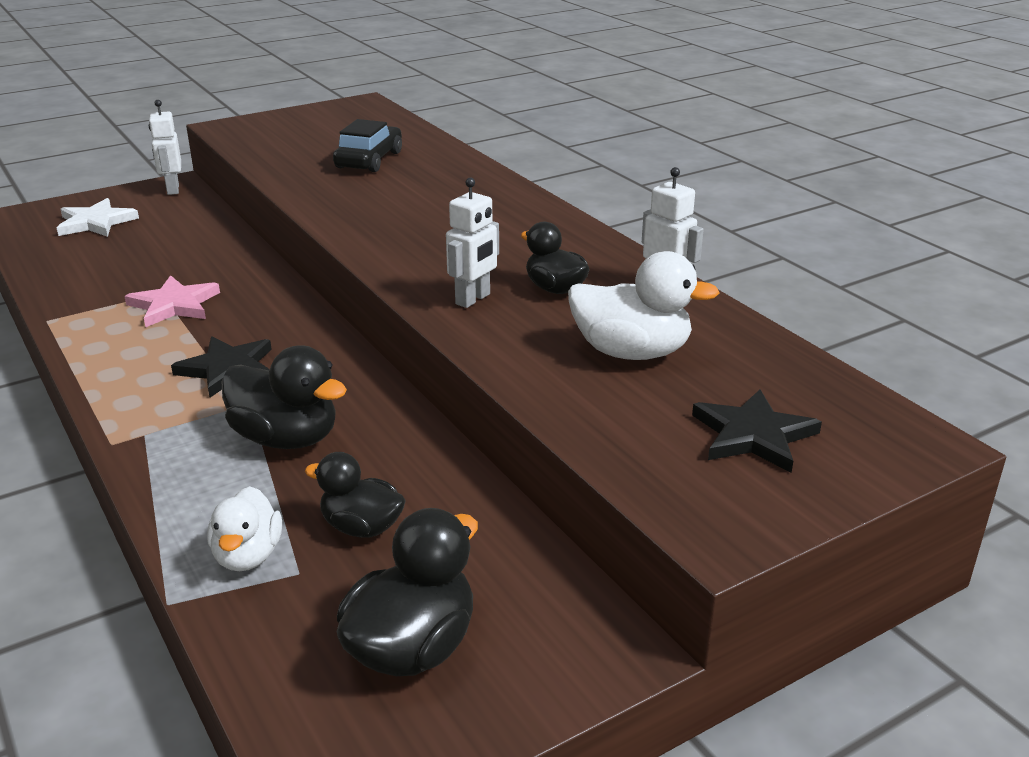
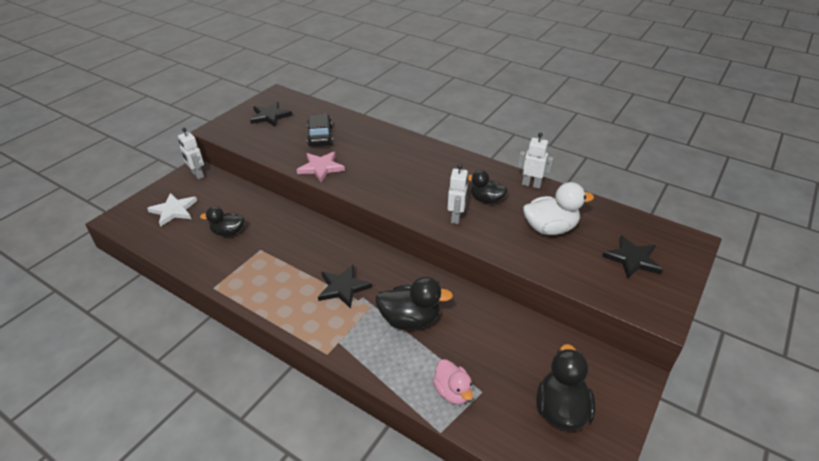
camera: 25 degrees left, 10 degrees up
pink star [124,275,220,327] -> pink star moved to [297,152,345,182]
white duck [207,486,282,571] -> pink duck [433,359,473,405]
black duck [305,452,406,537] -> black duck moved to [200,206,244,236]
none -> black star [250,102,292,127]

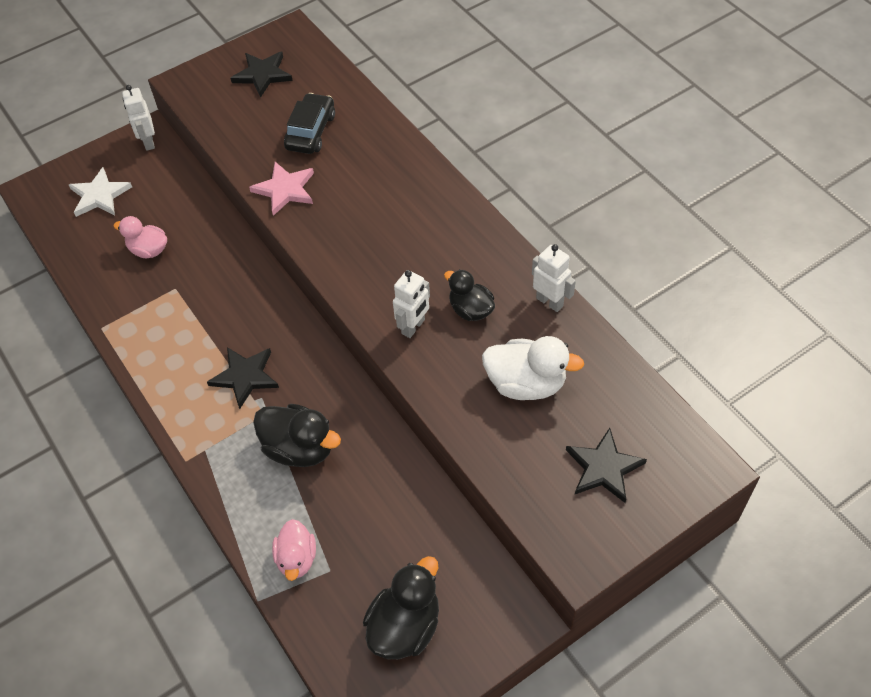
camera: 25 degrees right, 15 degrees up
black duck [200,206,244,236] -> pink duck [113,216,167,258]

